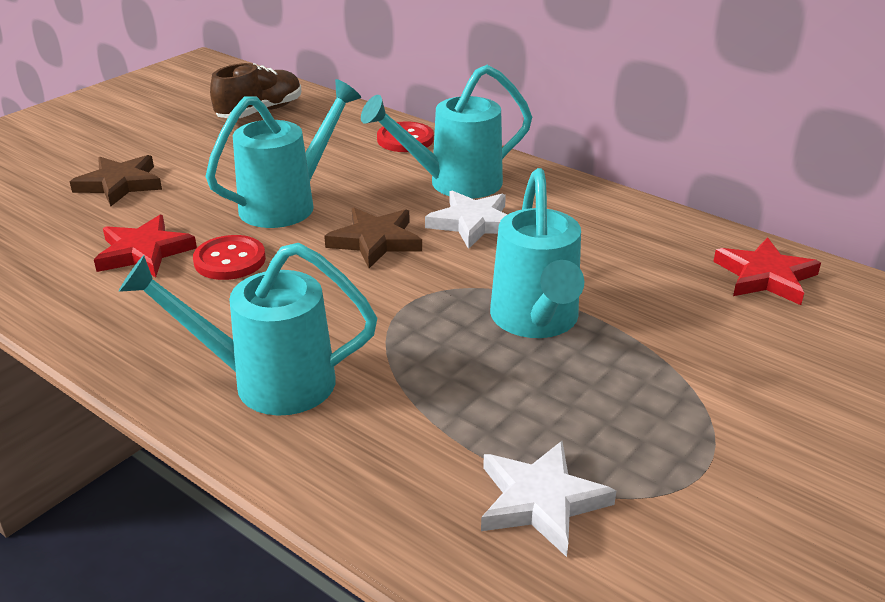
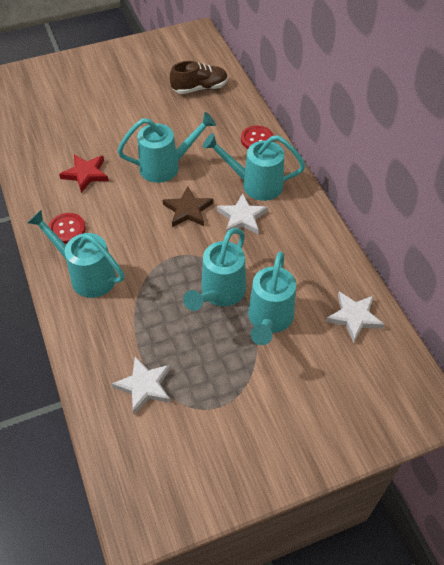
camera: 30 degrees right, 20 degrees up
brown star [70,155,162,206] -> none
red button [193,235,266,280] -> red button moved to [48,213,86,244]
red star [713,237,821,305] -> white star [326,292,385,343]
none -> turquoise watering can [248,251,296,345]

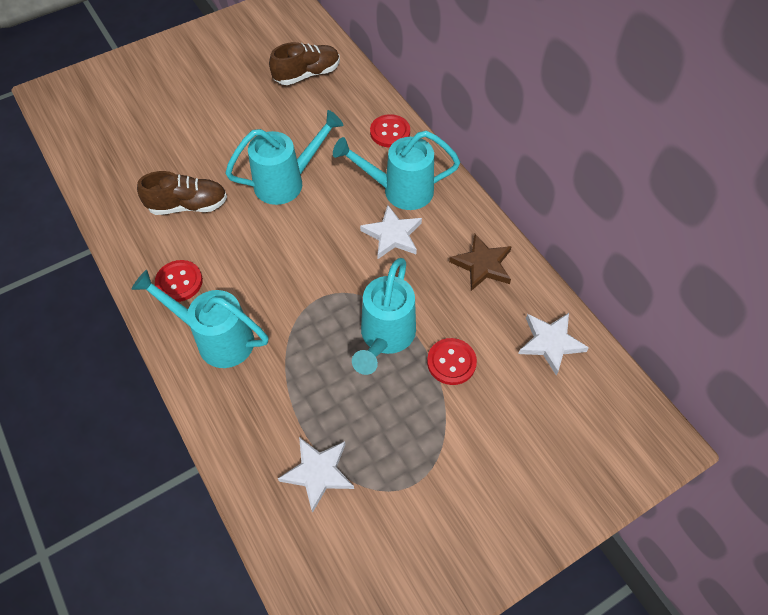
camera: 10 degrees left, 5 degrees up
red star [59,154,109,193] -> brown shoe [137,171,227,215]
brown star [163,186,213,227] -> brown star moved to [449,234,512,291]
turquoise watering can [248,251,296,345] -> red button [427,338,477,385]

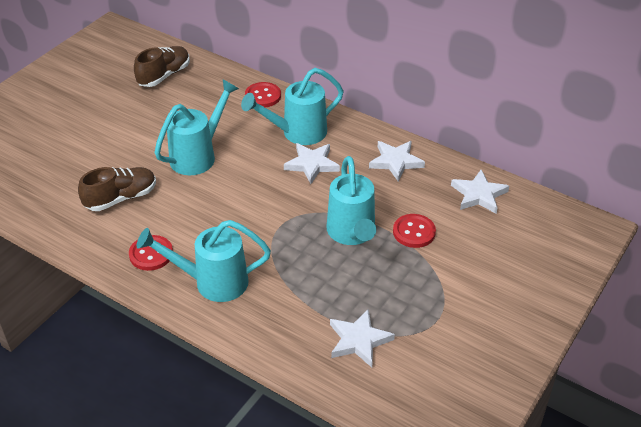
camera: 25 degrees left, 15 degrees down
brown star [449,234,512,291] -> white star [369,141,425,181]

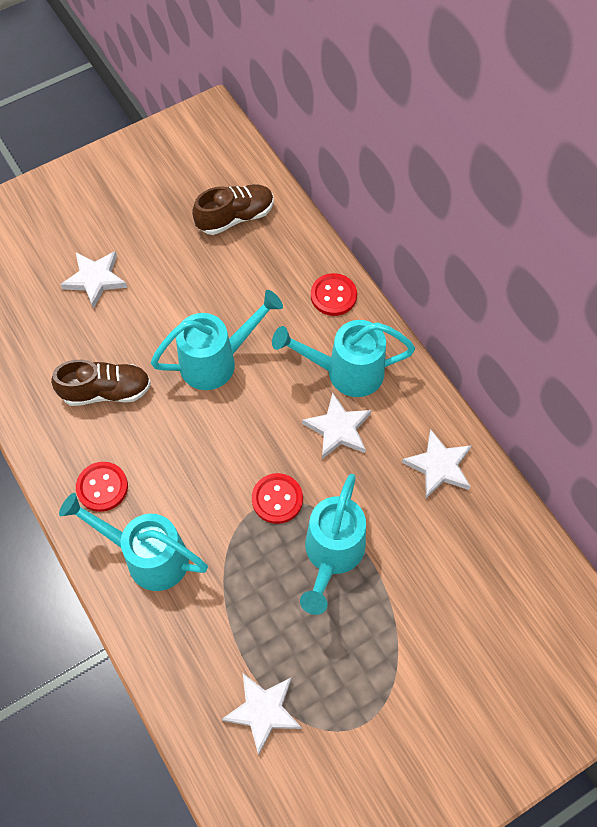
camera: 25 degrees right, 20 degrees up
red button [393,214,436,248] -> red button moved to [252,473,303,524]
white star [451,170,509,214] -> white star moved to [60,251,128,309]

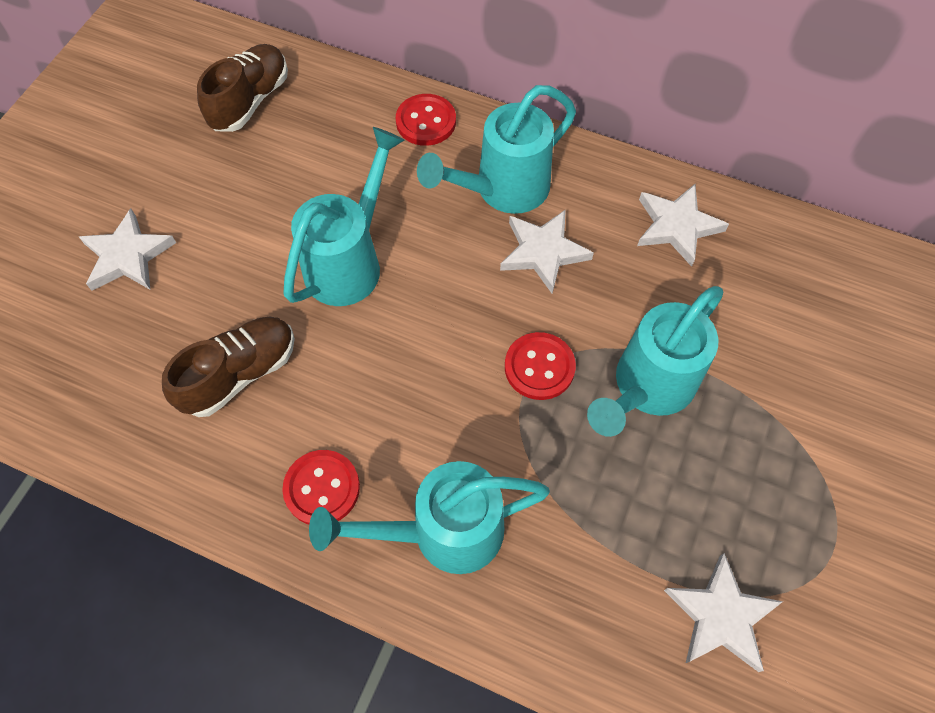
camera: 35 degrees left, 0 degrees up
turquoise watering can [300,474,366,615] -> turquoise watering can turned 60 degrees clockwise [587,286,723,437]

